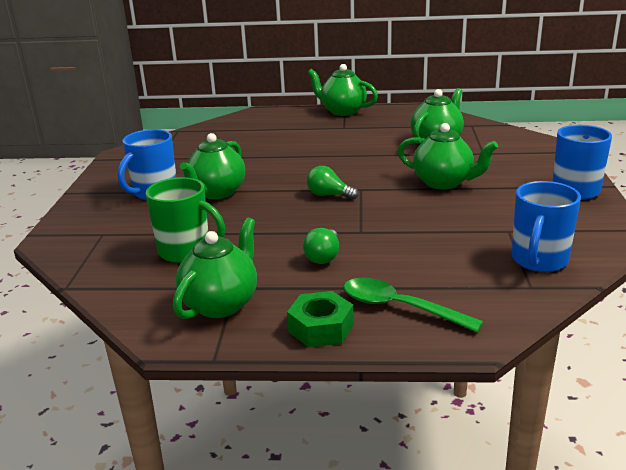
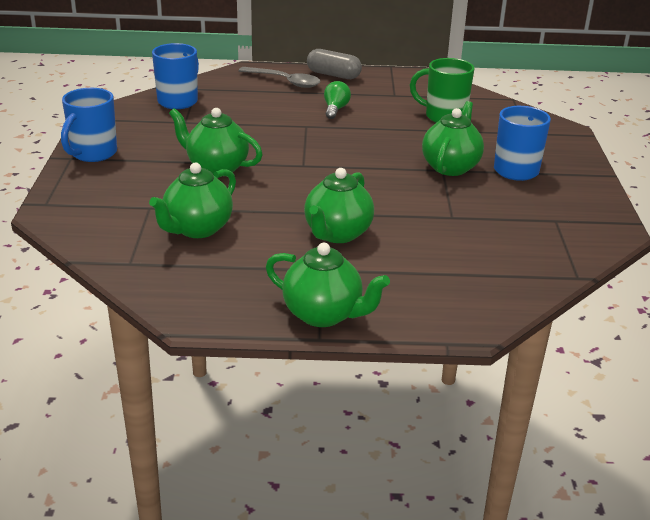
camera: 175 degrees right, 5 degrees up
green teapot [173,217,257,319] -> green teapot moved to [304,168,374,243]
green nut [287,291,354,348] -> grey capsule [307,49,362,79]
green light bulb [307,166,359,200] -> none
green spoon [344,278,483,332] -> grey spoon [239,67,321,88]

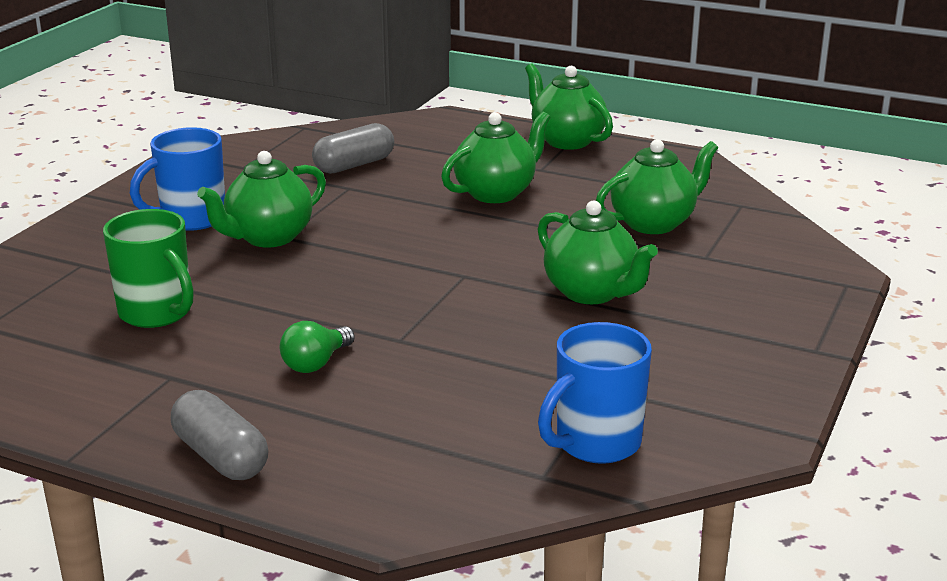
camera: 155 degrees left, 5 degrees down
blue mug [61,88,117,162] -> none
grey spoon [239,67,321,88] -> none
none -> grey capsule [312,123,394,174]

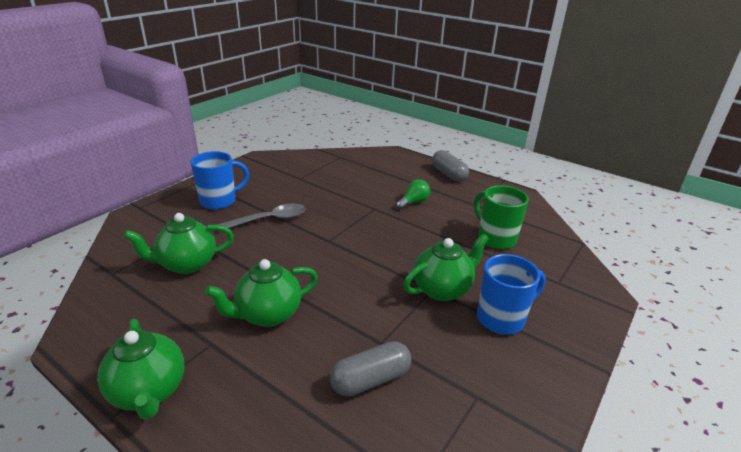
camera: 170 degrees left, 5 degrees up
green teapot [537,201,658,304] -> grey spoon [217,203,305,228]
blue mug [538,322,652,464] -> blue mug moved to [190,151,249,210]

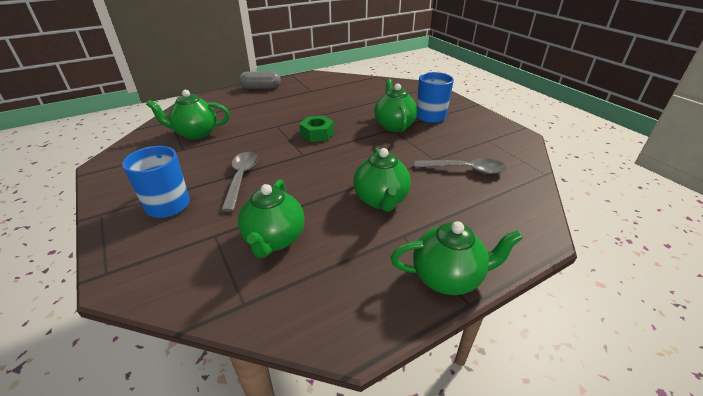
camera: 65 degrees left, 5 degrees up
grey capsule [330,341,412,397] -> grey spoon [415,158,507,174]
green light bulb [396,179,430,209] -> none
green mug [474,185,529,249] -> none
none -> green teapot [146,90,230,140]
none -> green nut [299,116,334,142]

